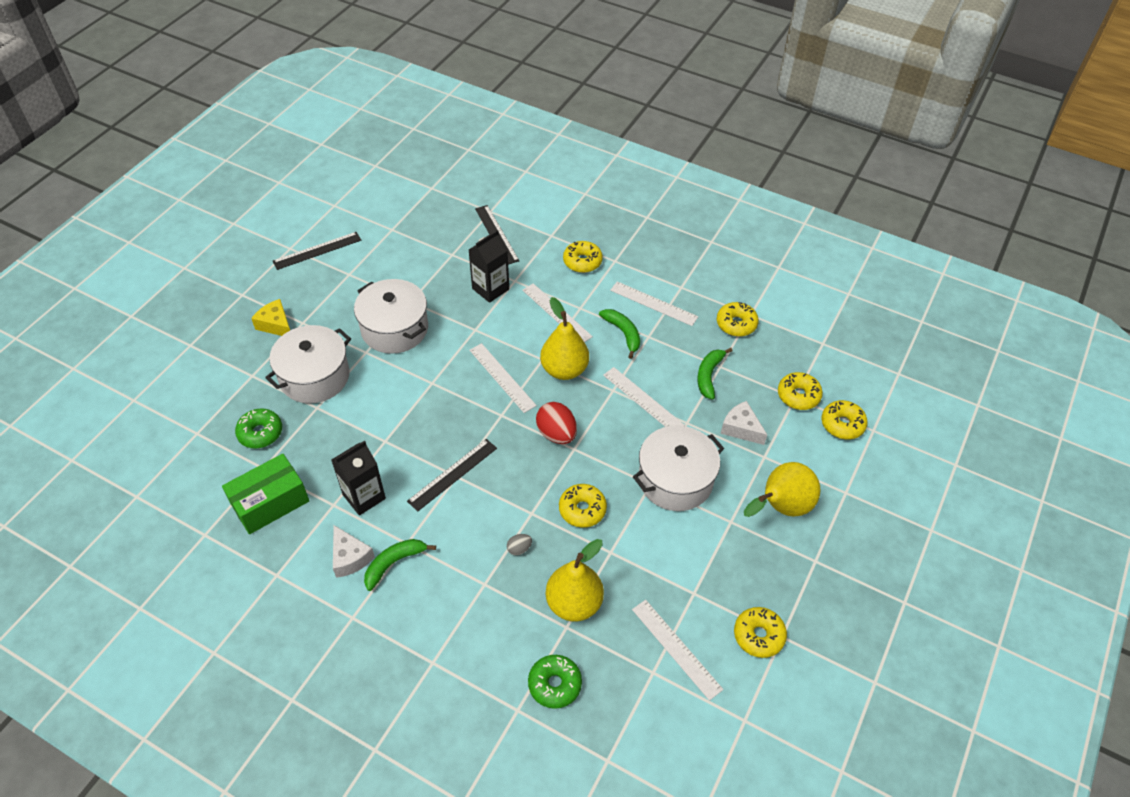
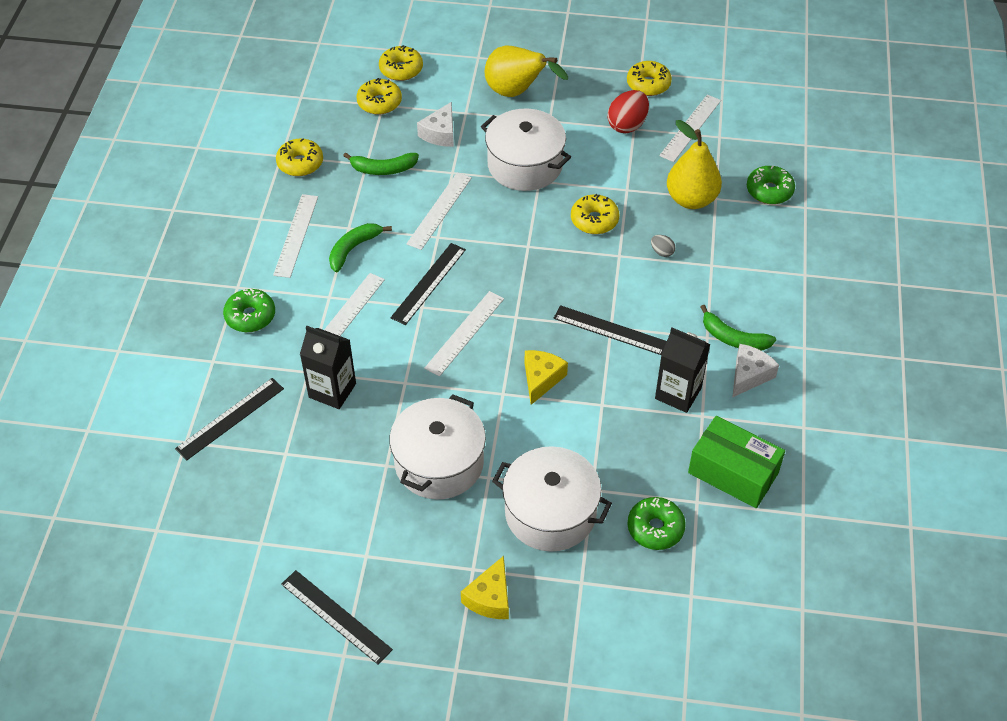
camera: 110 degrees left, 0 degrees up
red egg [536,402,577,444] -> red egg moved to [608,90,649,133]
yellow pear [540,297,589,380] -> black ruler [390,243,466,325]
yellow donut [563,241,603,273] -> green donut [223,289,275,332]
none -> yellow cheese [525,350,568,405]

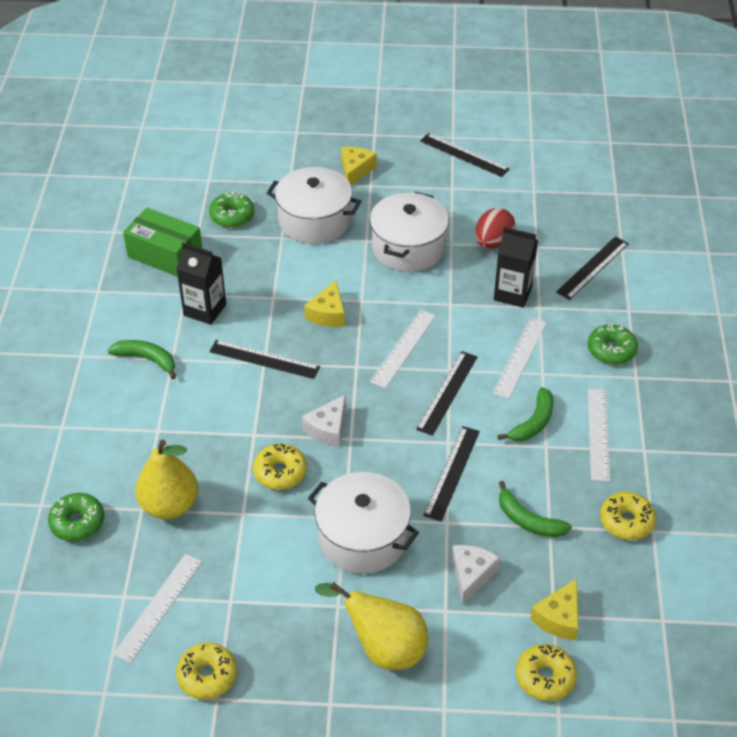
camera: 175 degrees right, 5 degrees down
green banana [343,152,419,175] -> green banana turned 135 degrees counterclockwise [499,481,572,537]
yellow donut [356,78,402,115] -> yellow cheese [530,579,579,641]
white ruler [406,172,472,250] -> black ruler [423,426,480,522]
red egg [608,90,649,133] -> red egg moved to [475,208,516,249]
grey egg [651,235,675,257] -> none
white cheese [732,344,779,398] -> white cheese moved to [302,395,346,447]

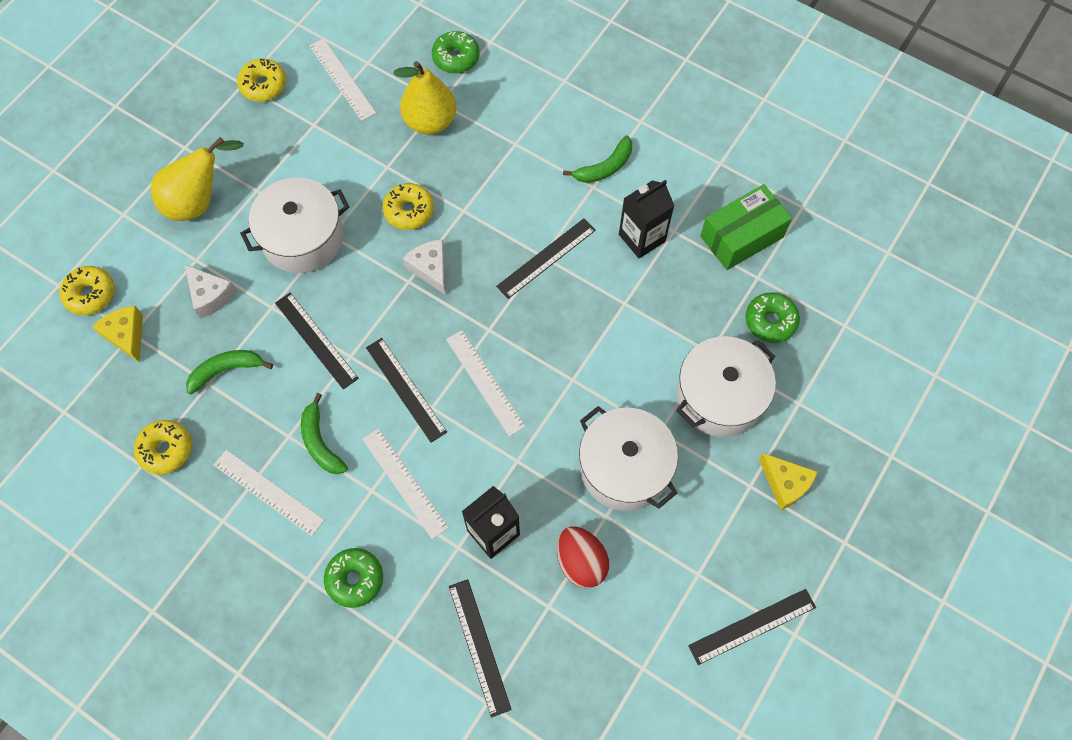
camera: 120 degrees right, 20 degrees up
yellow cheese [304,280,345,327] -> none

